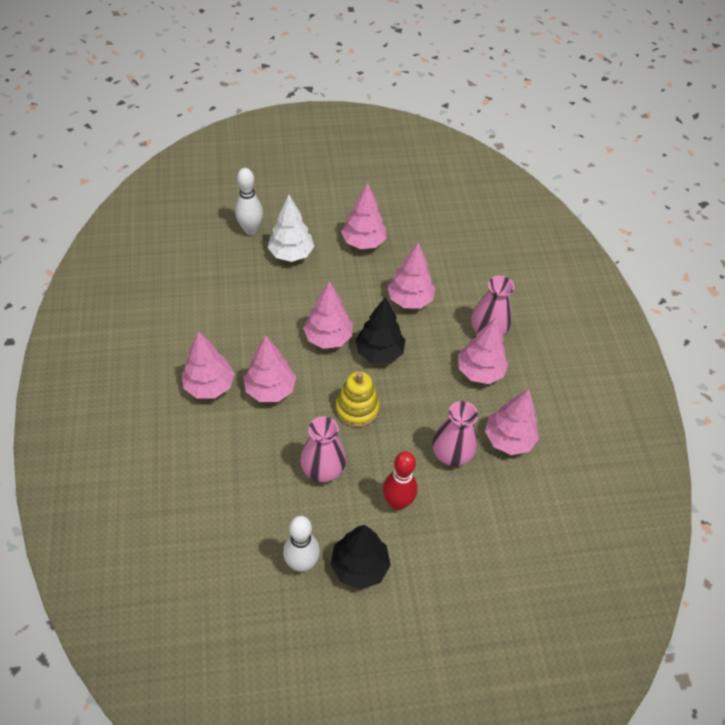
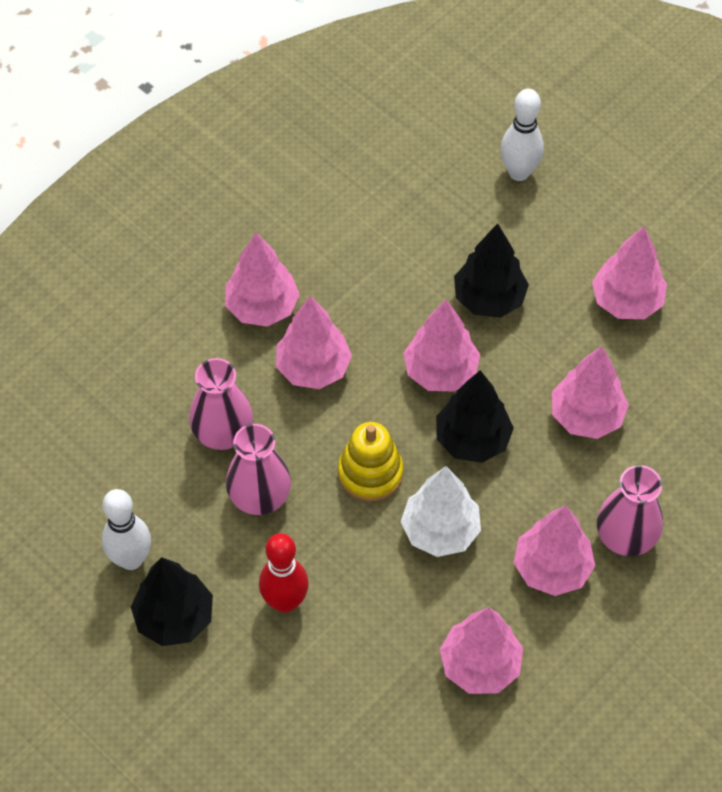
camera: 55 degrees right, 5 degrees up
white tree [268,195,314,262] -> white tree moved to [401,466,481,557]
pink vase [432,401,478,466] -> pink vase moved to [189,358,253,450]
none -> black tree [454,223,529,318]

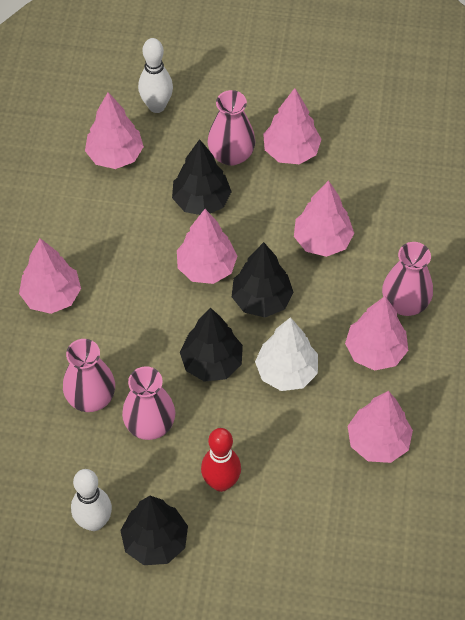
camera: 35 degrees left, 0 degrees up
pink tree [276,296,352,389] -> pink tree moved to [85,92,144,169]
yellow stacking toy [338,422,403,502] -> black tree [180,308,243,382]
none -> pink vase [207,90,255,166]

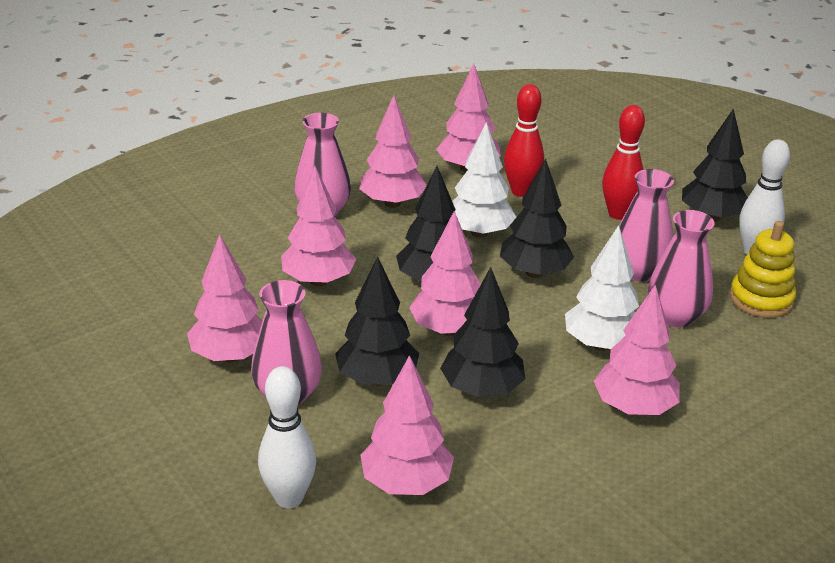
camera: 135 degrees left, 25 degrees down
none -> black tree [440,267,525,397]
none -> red bowling pin [504,84,544,197]
none -> white tree [565,225,639,351]
none -> yellow stacking toy [730,221,796,318]

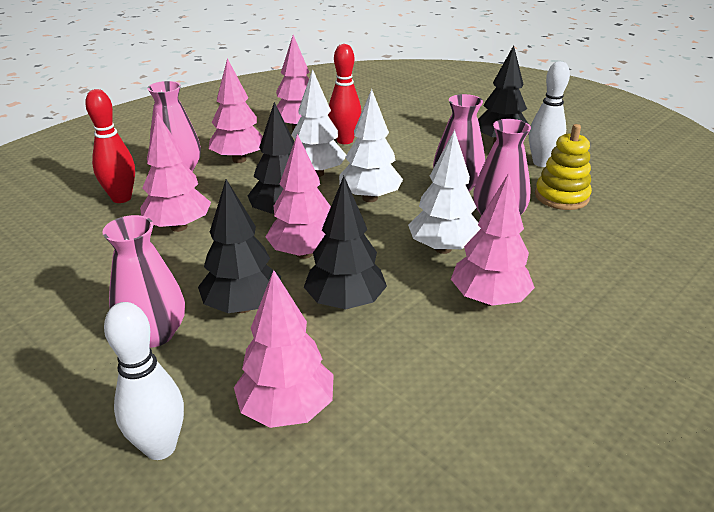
camera: 10 degrees left, 0 degrees up
pink tree [187,234,262,362] -> none
black tree [500,158,574,278] -> white tree [339,89,403,202]
red bowling pin [602,105,645,220] -> red bowling pin moved to [85,89,135,203]

